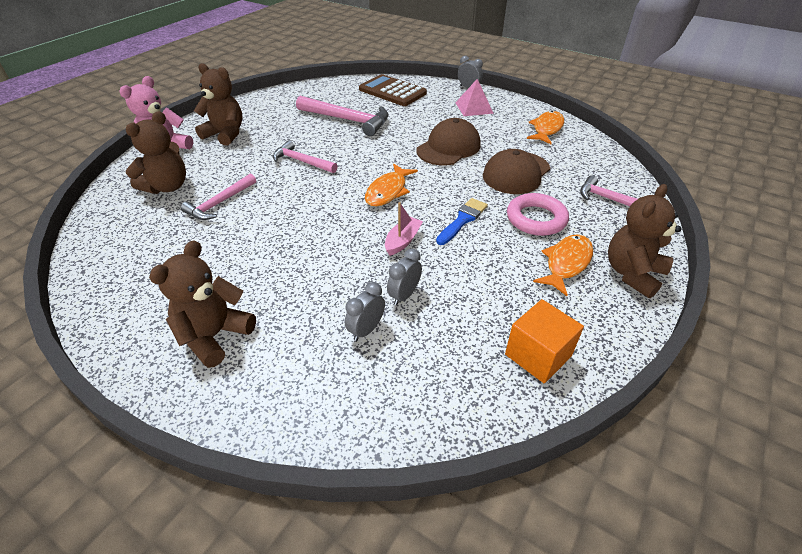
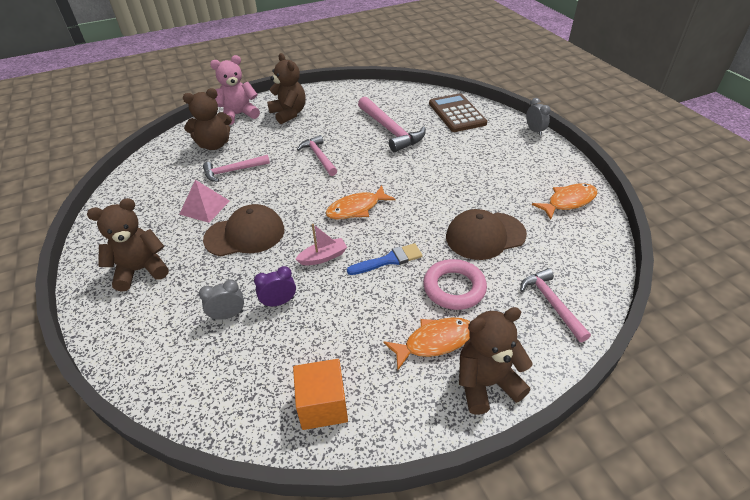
camera: 35 degrees right, 0 degrees up
grey clock [387,249,422,305] -> purple clock [254,266,296,307]
brown cap [416,118,481,166] -> brown cap moved to [203,204,285,257]
pink pyramid [455,79,494,116] -> pink pyramid moved to [179,180,229,223]

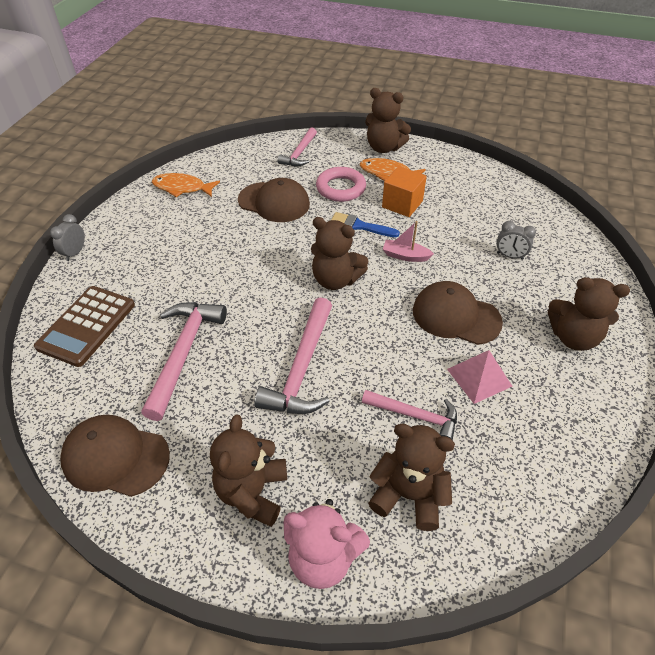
camera: 140 degrees left, 5 degrees up
purple clock [254,266,296,307] -> none
orange cube [293,359,348,430] -> orange cube moved to [382,166,427,217]
pink hammer [297,135,337,176] -> pink hammer [255,297,332,414], size x1.58
orange fish [325,185,395,220] -> brown teddy bear [311,217,369,290]
none -> brown cap [60,414,170,497]

